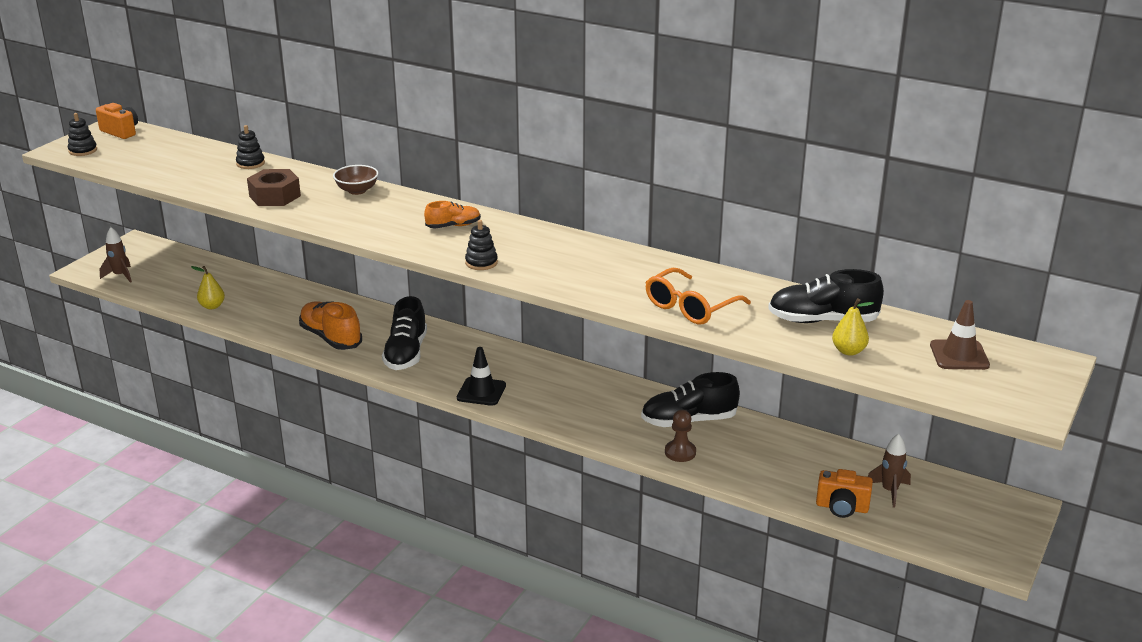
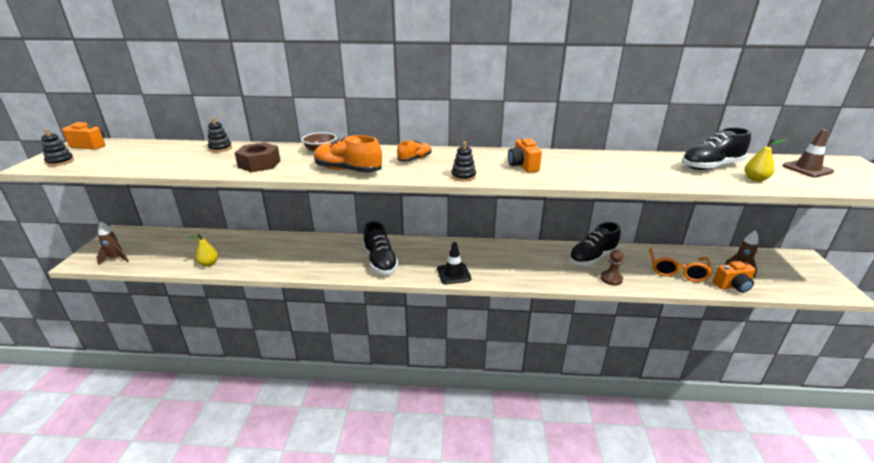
camera: 25 degrees left, 0 degrees up
orange shoe [299,301,362,350] -> orange shoe moved to [314,135,382,173]
orange glasses [645,268,751,324] -> orange glasses moved to [649,248,712,282]
none -> orange camera [508,137,542,173]

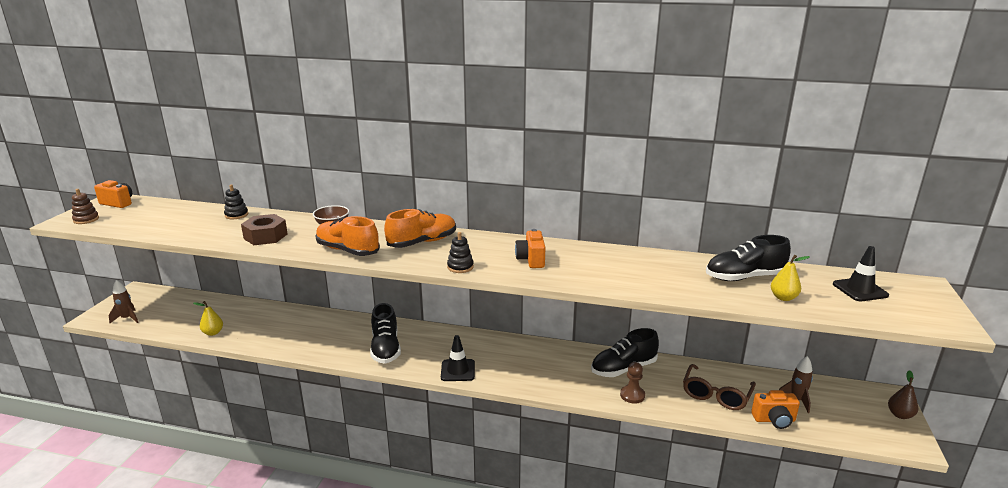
camera: 10 degrees right, 5 degrees down
black stacking toy [41,129,74,166] -> brown stacking toy [72,189,99,224]
orange shoe [397,140,431,162] -> orange shoe [384,209,456,248], size x1.70
orange glasses [649,248,712,282] -> brown glasses [683,364,756,410]
brown traffic cone [783,129,834,178] -> black traffic cone [833,246,889,301]
none -> brown pear [888,370,918,419]

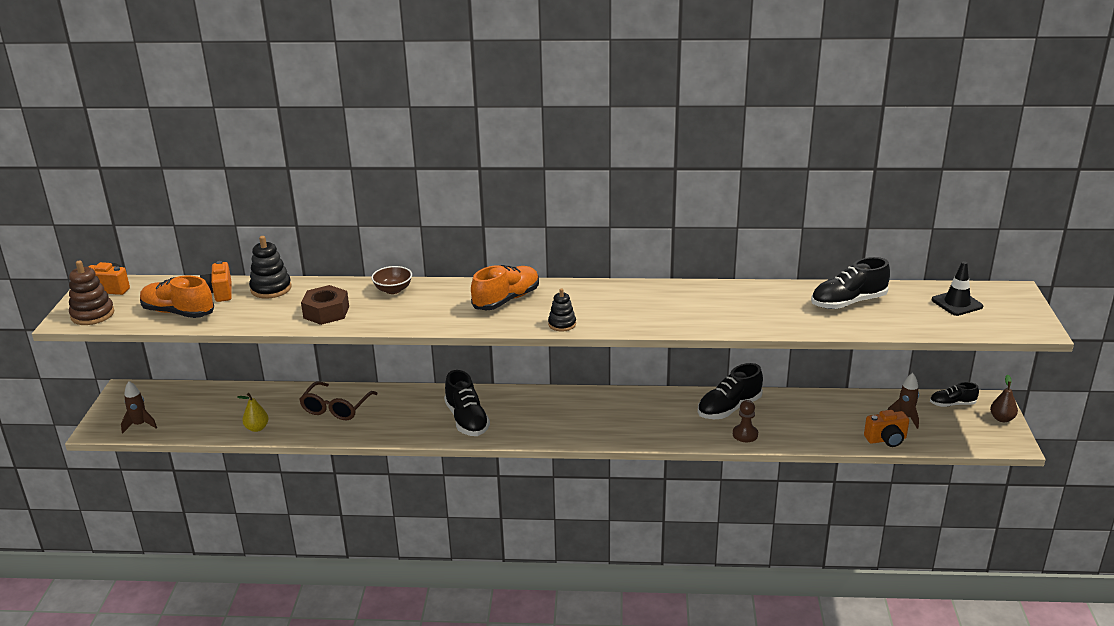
camera: 10 degrees left, 5 degrees up
brown stacking toy [72,189,99,224] -> brown stacking toy [69,260,115,325], size x1.54
black stacking toy [224,184,248,219] -> black stacking toy [249,236,292,299], size x1.54
orange shoe [316,216,380,256] -> orange shoe moved to [140,276,214,318]
black traffic cone [441,335,475,381] -> none
orange camera [515,229,546,268] -> orange camera moved to [200,261,232,302]
brown glasses [683,364,756,410] -> brown glasses moved to [299,381,378,420]
yellow pear [771,255,810,301] -> none
none -> black shoe [930,382,979,407]

